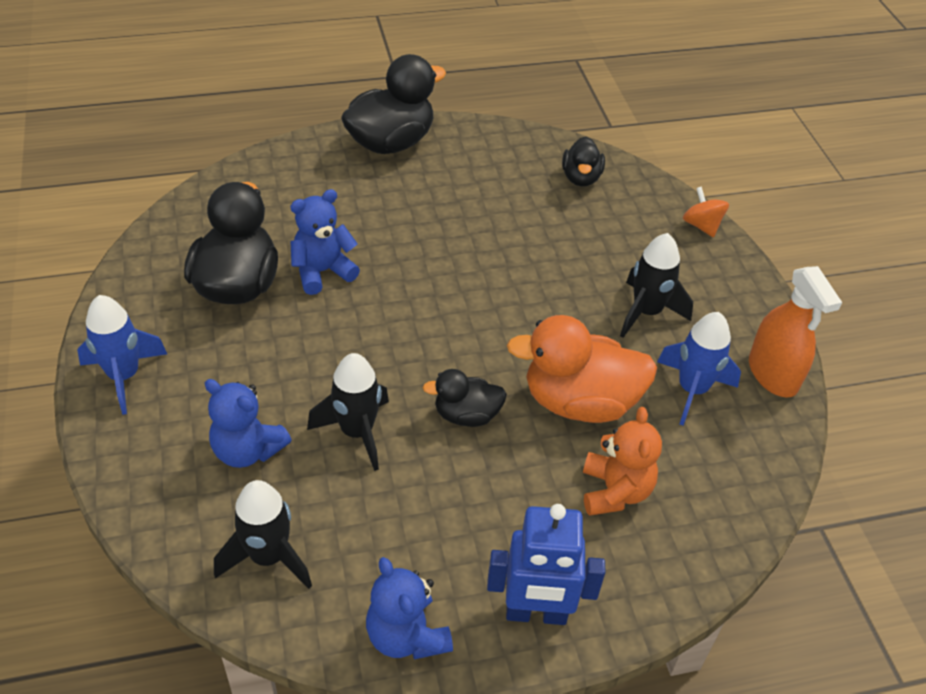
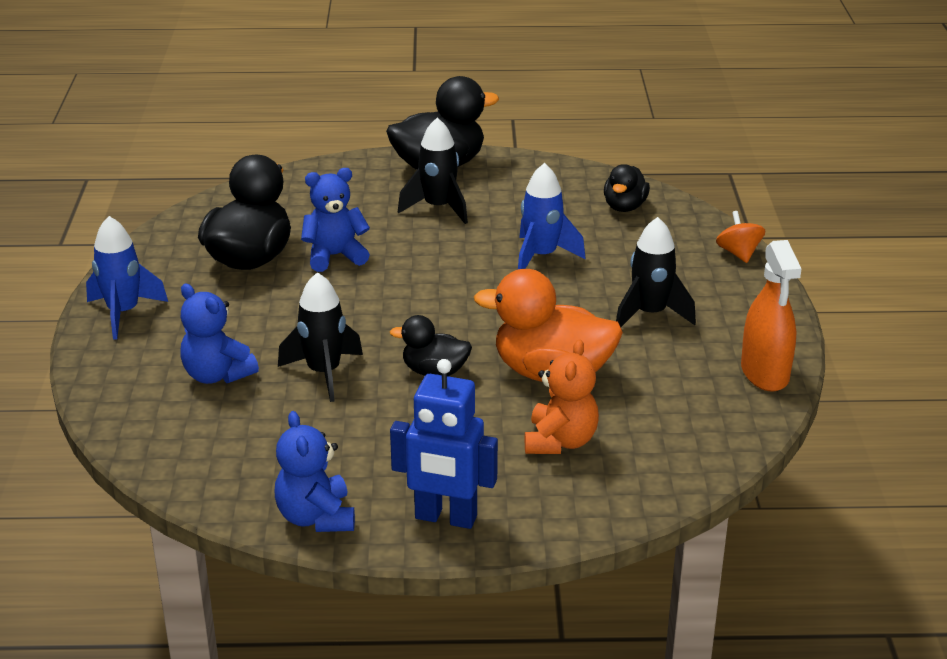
camera: 15 degrees right, 15 degrees down
black rocket [214,480,312,589] -> black rocket moved to [398,118,468,224]
blue rocket [657,312,741,426] -> blue rocket moved to [518,163,585,269]

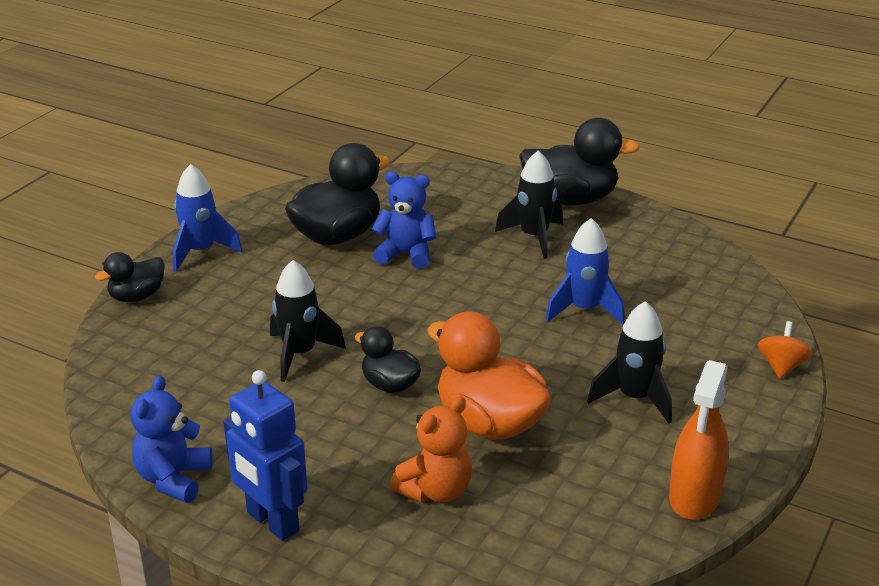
camera: 30 degrees right, 0 degrees up
blue teddy bear [180,284,259,384] -> none
black duck [604,164,650,212] -> black duck moved to [95,252,165,302]

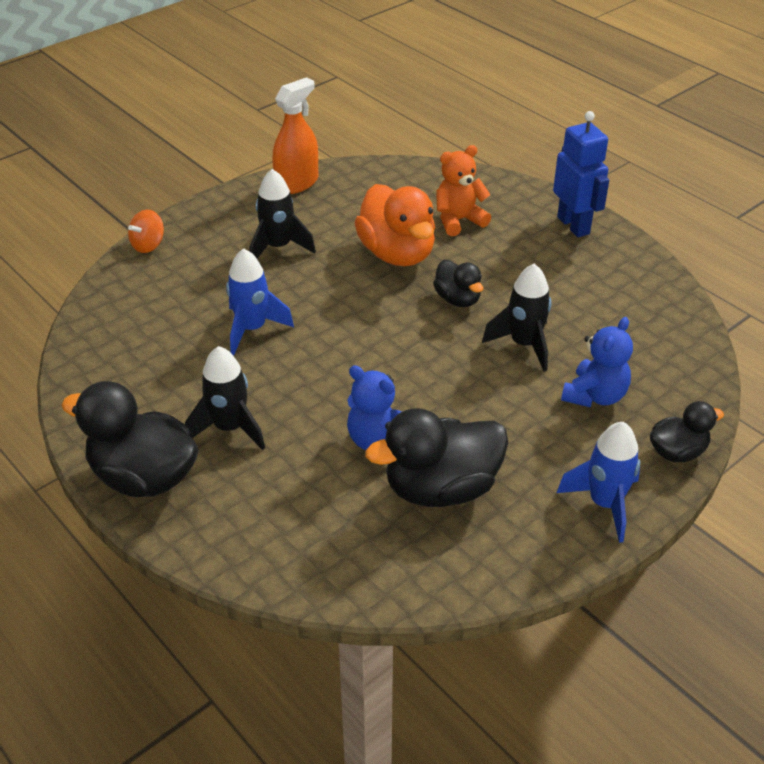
camera: 160 degrees left, 10 degrees up
blue teddy bear [131,375,213,503] -> blue teddy bear moved to [561,317,633,407]

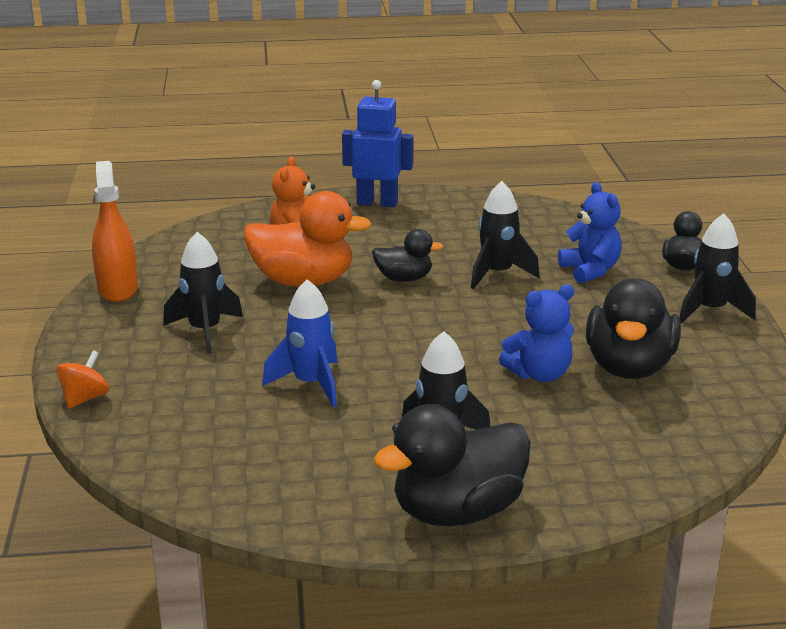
camera: 55 degrees left, 15 degrees down
orange spinning top [128,210,164,253] -> orange spinning top turned 135 degrees counterclockwise [56,350,110,409]
blue rocket [557,422,640,543] -> black rocket [679,213,756,324]

